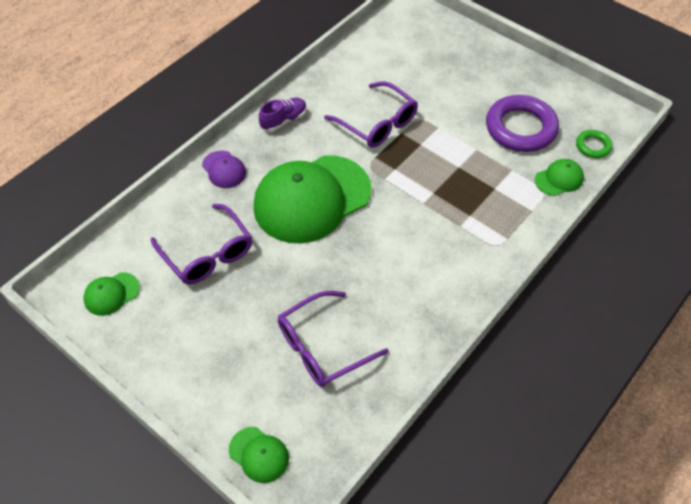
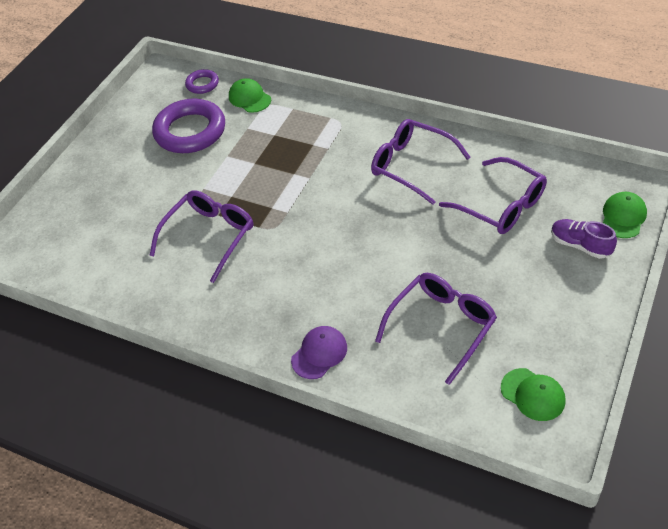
camera: 100 degrees left, 5 degrees down
green cap [253,155,371,244] -> none
purple shoe [259,98,307,131] -> purple shoe moved to [551,219,617,259]
green ring [576,130,612,158] -> purple ring [185,69,219,94]
none -> purple glasses [371,119,471,205]

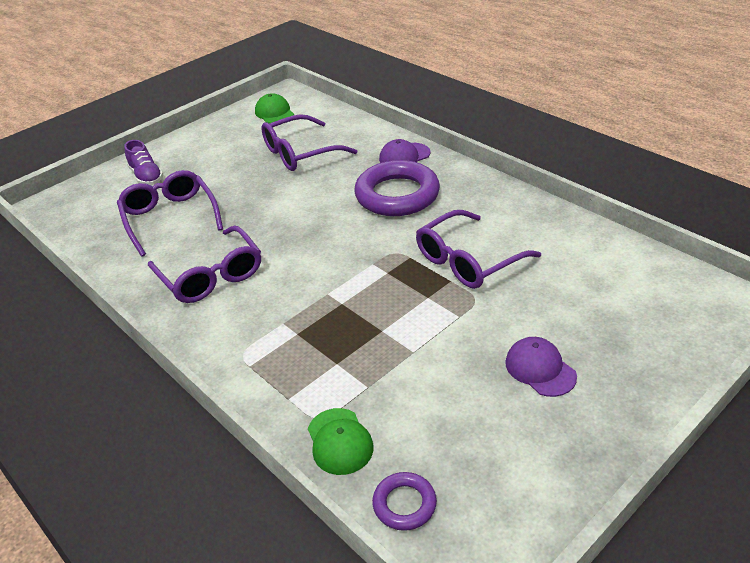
camera: 160 degrees left, 10 degrees down
purple ring [152,99,225,153] -> purple ring moved to [354,160,440,216]
green cap [603,192,647,238] -> none
none -> purple cap [505,337,577,397]

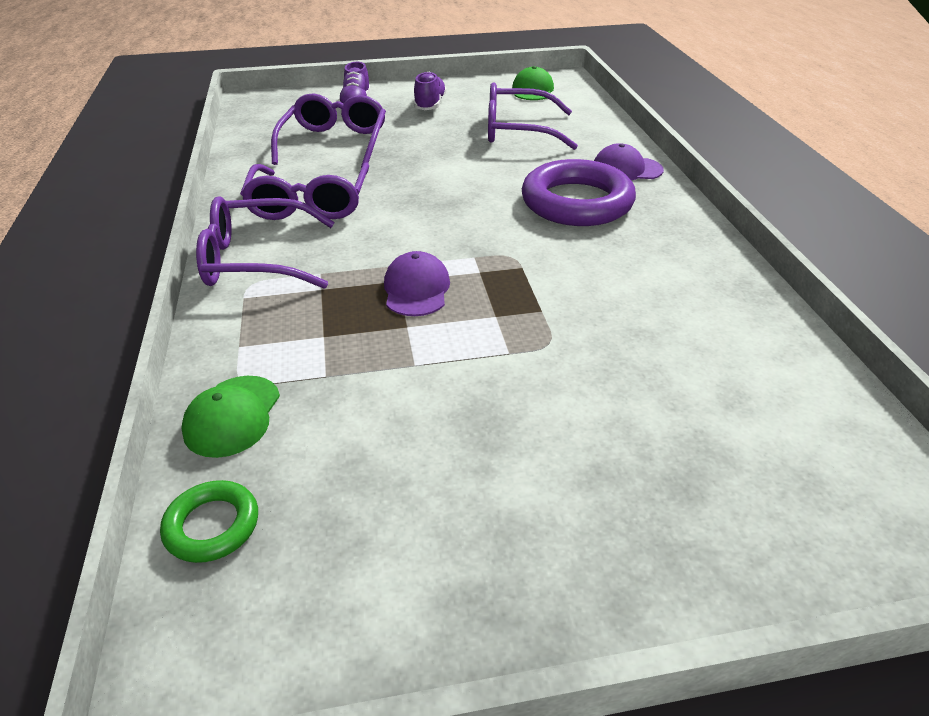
camera: 30 degrees right, 0 degrees up
purple ring [372,472,437,531] -> green ring [160,480,258,563]
purple glasses [416,210,541,289] -> purple glasses moved to [196,196,335,289]
purple cap [505,337,577,397] -> purple cap moved to [384,251,450,316]
none -> purple shoe [414,72,447,110]

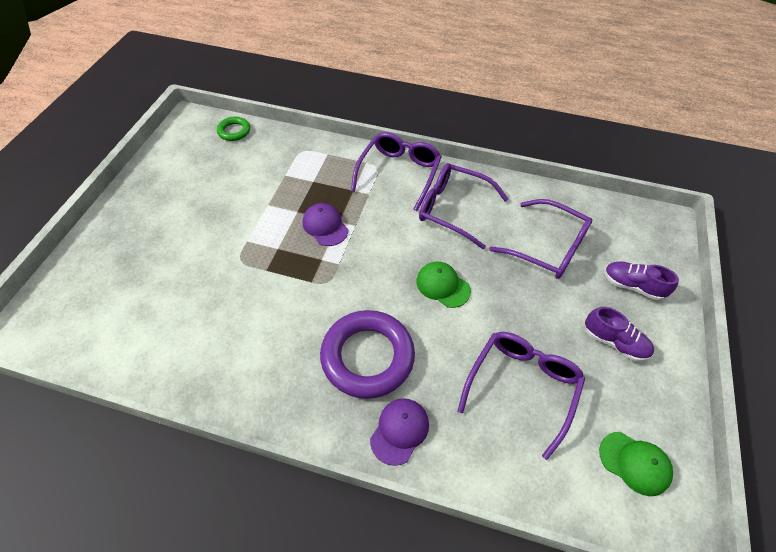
camera: 115 degrees right, 15 degrees up
green cap [181,376,280,458] -> green cap moved to [416,262,471,308]
purple cap [384,251,450,316] -> purple cap turned 150 degrees counterclockwise [303,203,348,246]

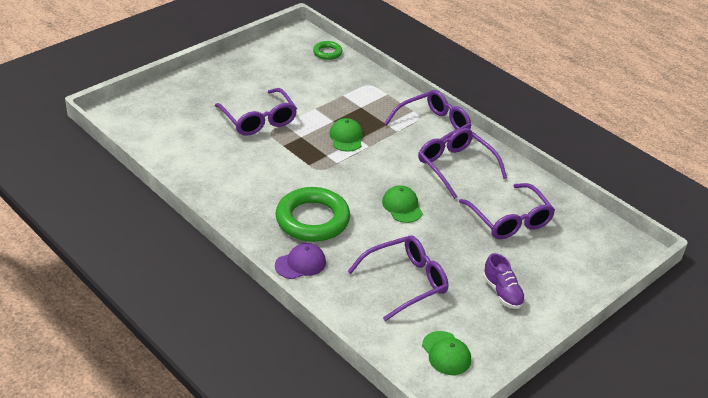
camera: 30 degrees right, 15 degrees down
purple cap [303,203,348,246] -> green cap [329,118,363,152]
purple ring [320,310,415,399] -> green ring [275,187,350,242]
purple shoe [604,261,679,301] -> none
none -> purple glasses [215,88,297,136]

